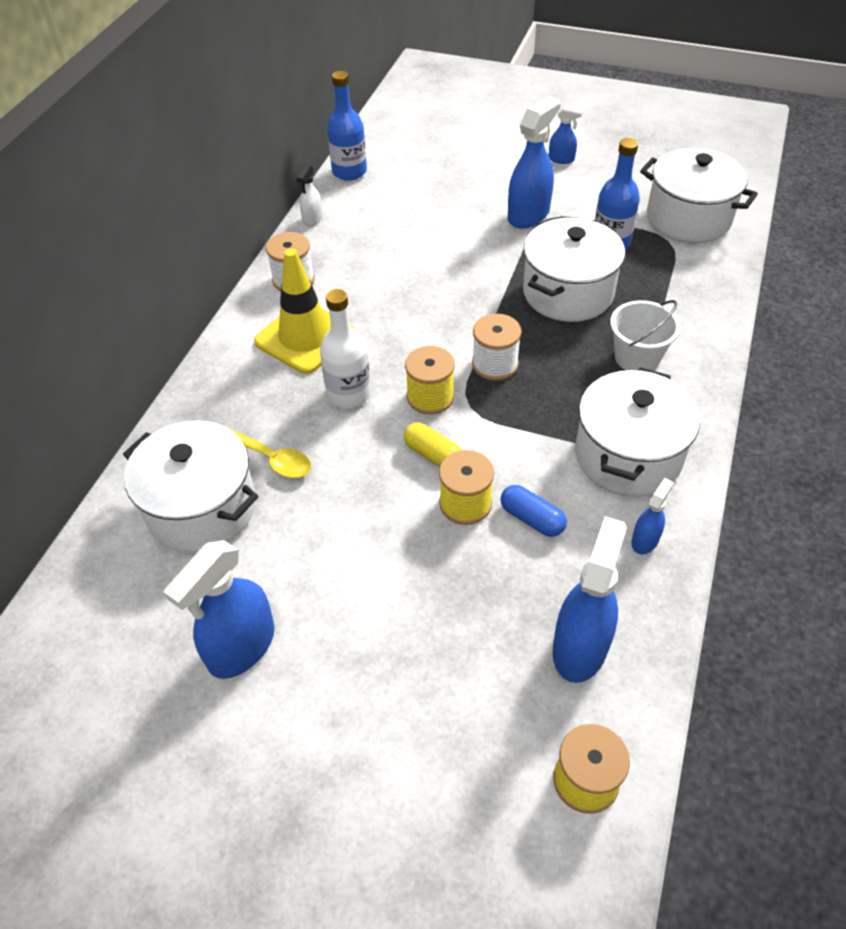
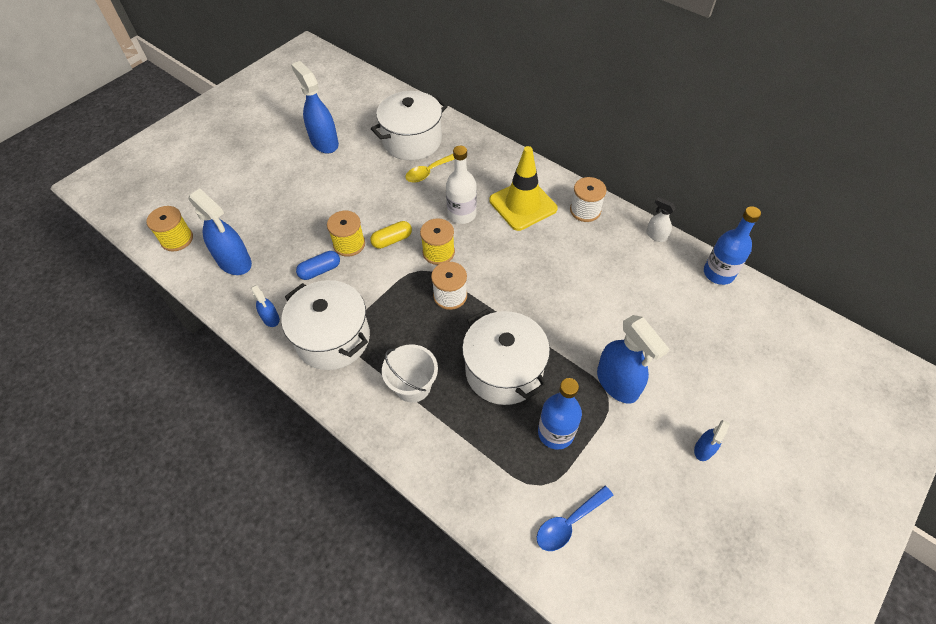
camera: 110 degrees right, 5 degrees up
white pot [640,148,758,243] -> blue spoon [537,486,614,551]

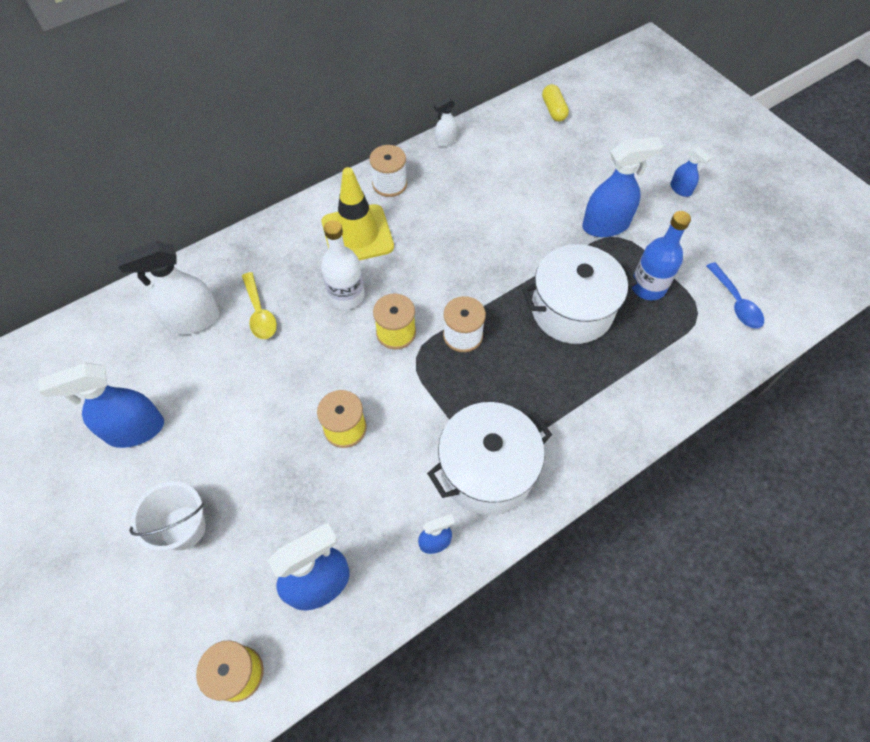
camera: 75 degrees left, 5 degrees up
blue capsule [296,251,340,280] -> none
yellow capsule [370,221,412,249] -> yellow capsule moved to [542,84,569,122]
white pot [371,91,448,160] -> white spray bottle [116,241,219,335]
white bucket [382,344,438,403] -> white bucket moved to [129,481,206,551]
blue bottle [704,206,761,285] -> none

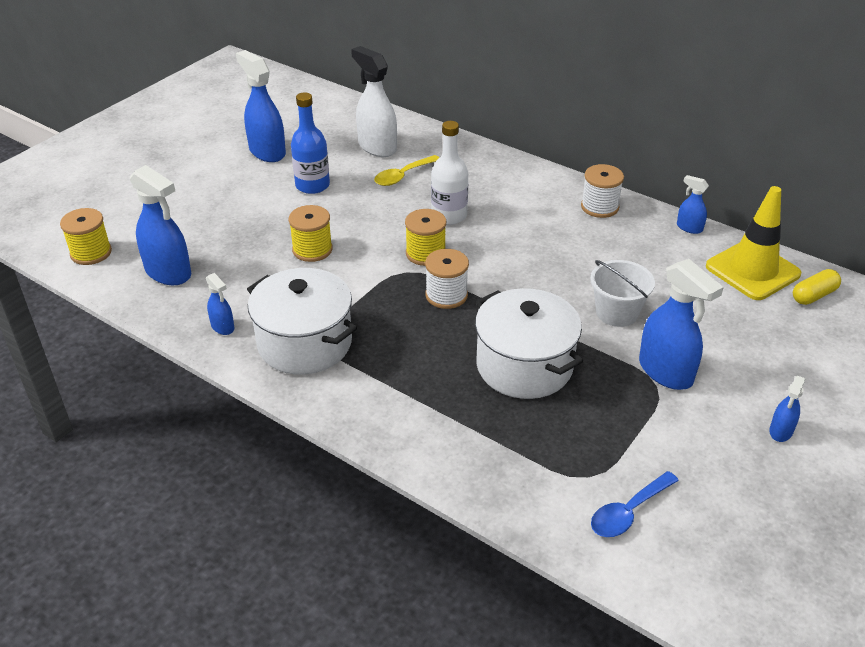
camera: 70 degrees right, 20 degrees down
white bucket [129,481,206,551] -> white bucket moved to [590,260,655,327]
yellow traffic cone [322,167,394,260] -> yellow traffic cone moved to [706,186,801,300]
white spray bottle [434,98,457,147] -> blue spray bottle [677,175,709,234]
blue bottle [632,211,691,300] -> blue bottle moved to [291,92,330,194]

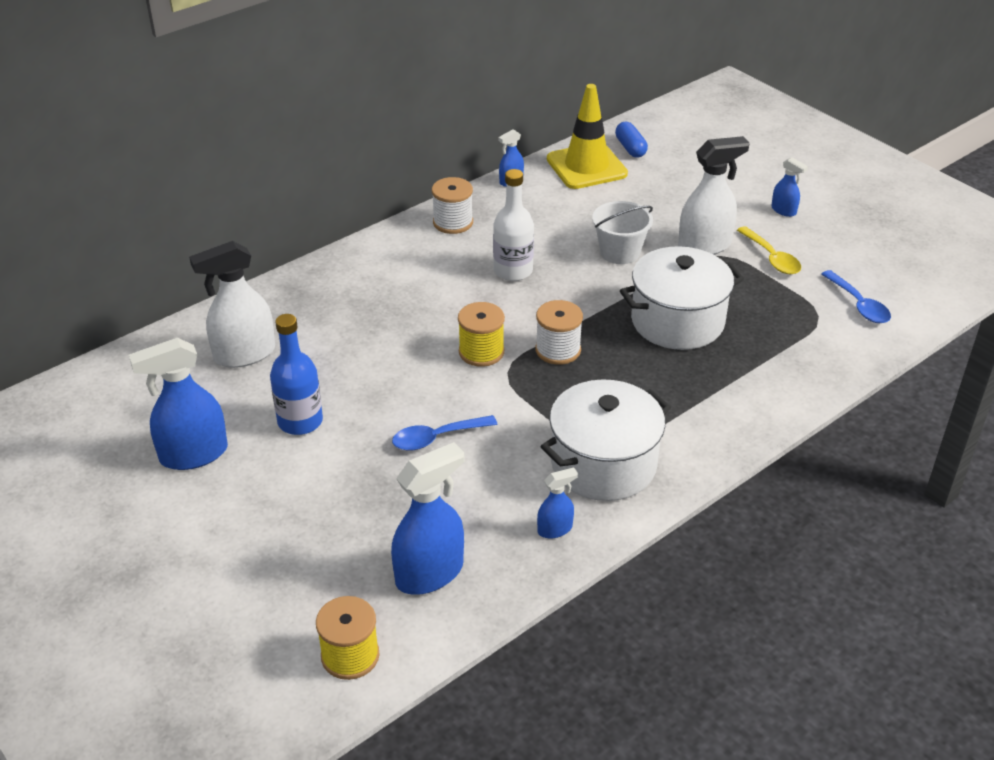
camera: 75 degrees left, 0 degrees up
yellow spool [289,205,333,262] -> blue spoon [392,415,498,451]
yellow spoon [374,155,439,186] -> yellow spoon moved to [737,226,801,274]
white bottle [431,121,468,225] -> white bottle moved to [493,169,534,281]
blue spray bottle [639,259,724,390] -> white spray bottle [678,136,749,255]
yellow capsule [793,269,841,305] -> blue capsule [615,122,648,158]

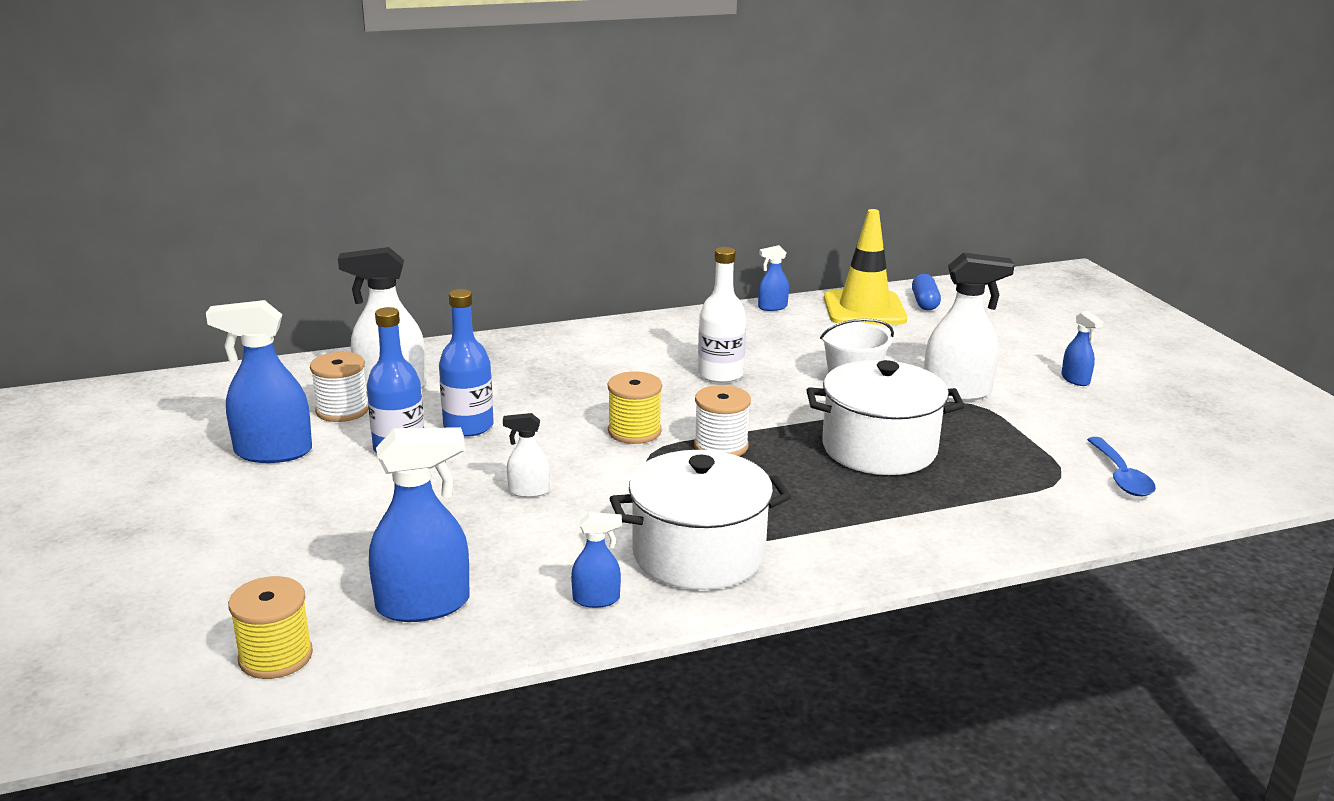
camera: 20 degrees right, 15 degrees down
blue spoon [392,415,498,451] -> white spray bottle [503,413,550,498]
white spool [432,177,473,234] -> white spool moved to [310,352,369,422]
yellow spoon [737,226,801,274] -> none
none -> blue bottle [439,289,494,437]

